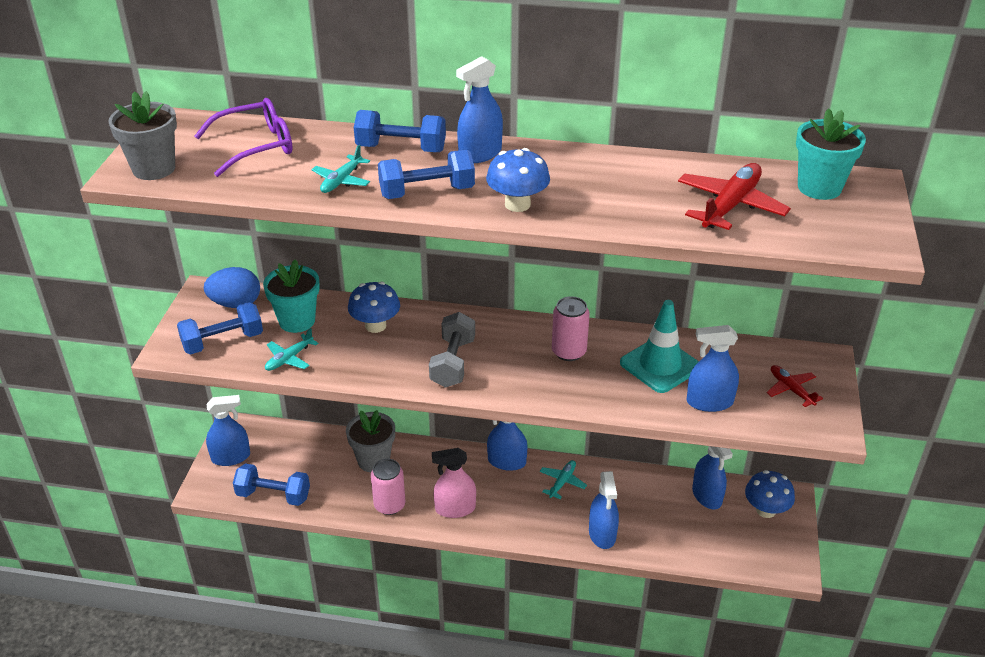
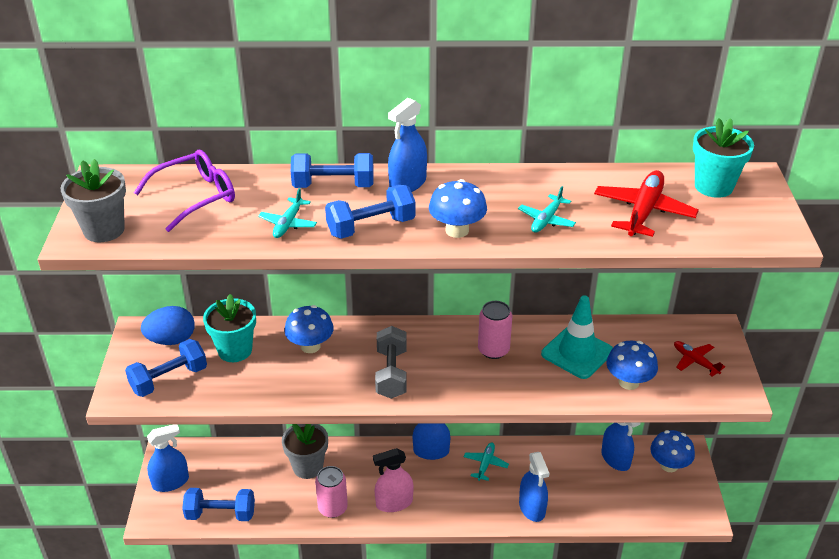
camera: 10 degrees left, 0 degrees up
turquoise plane [265,328,318,371] -> turquoise plane moved to [518,186,576,233]
blue spray bottle [687,325,739,412] -> blue mushroom [606,341,658,390]

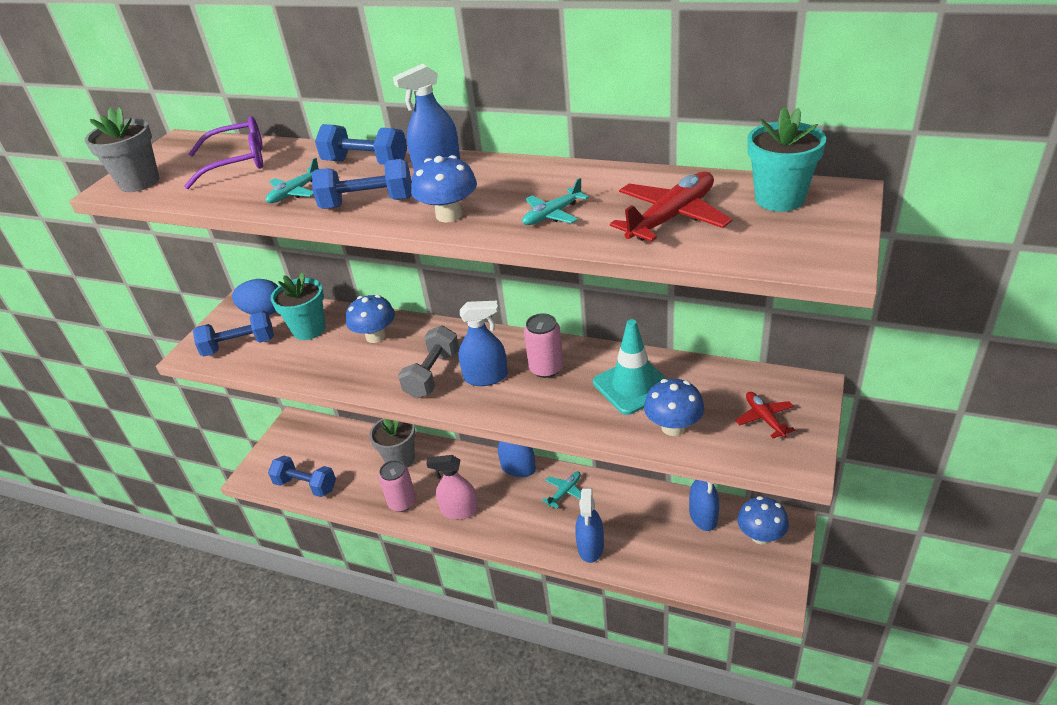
camera: 25 degrees right, 0 degrees up
blue spray bottle [147,425,189,492] -> blue spray bottle moved to [458,301,508,386]

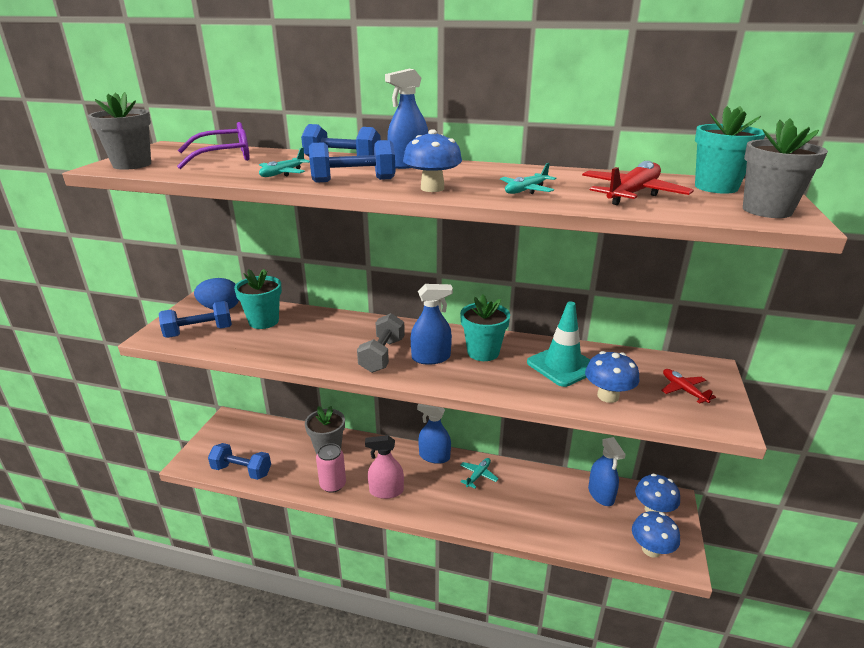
camera: 10 degrees left, 10 degrees down
blue mushroom [346,295,395,343] -> blue mushroom moved to [632,511,680,558]
pink can [524,313,563,378] -> turquoise flower pot [460,294,510,361]
blue spray bottle [575,488,604,563] -> none
none -> grey flower pot [743,119,828,218]

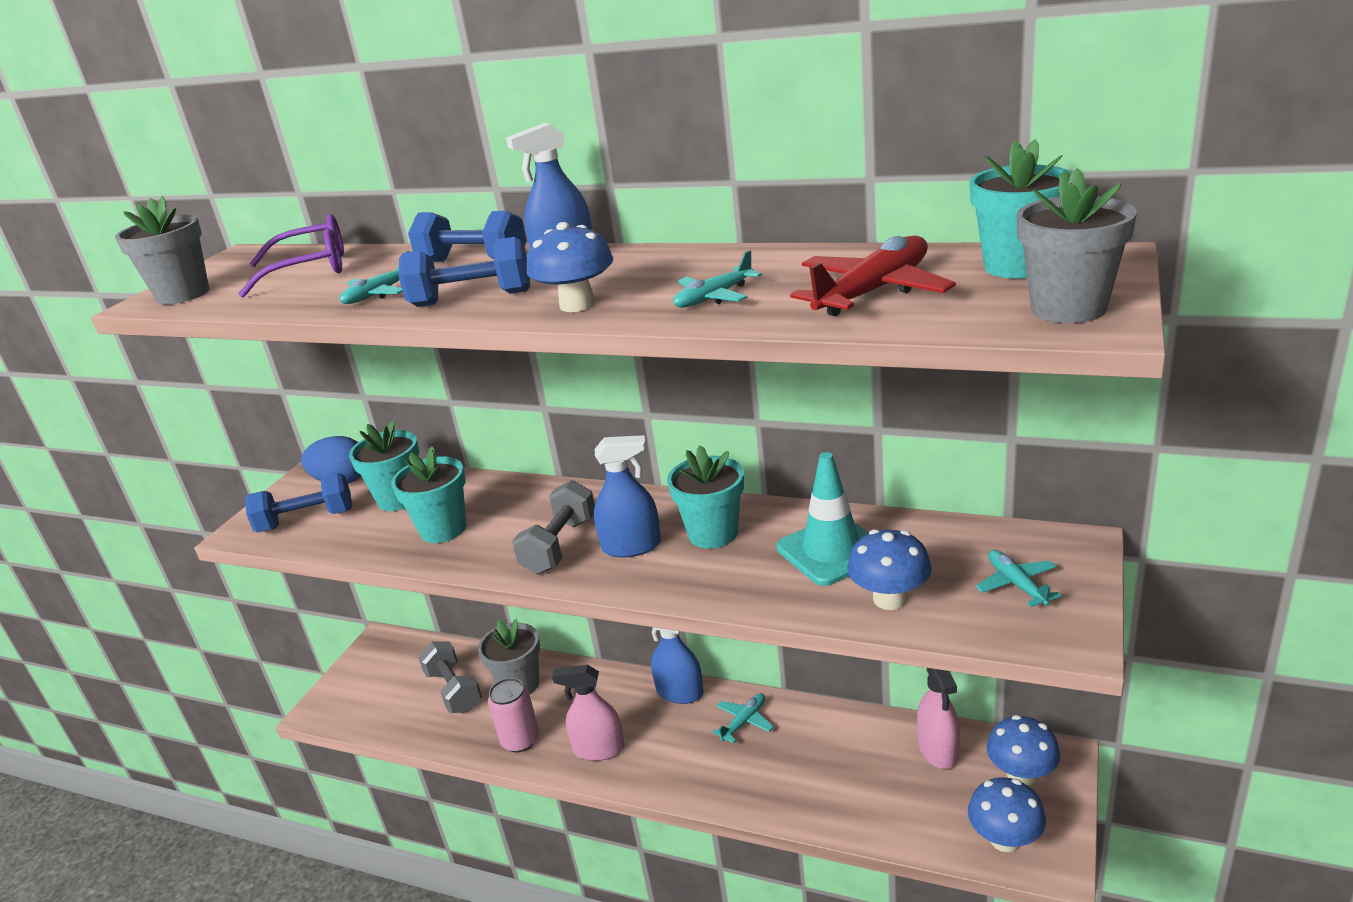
camera: 10 degrees right, 0 degrees up
blue dumbbell [208,443,271,480] -> none
blue spray bottle [588,437,626,506] -> pink spray bottle [917,668,960,769]
red plane [661,369,716,404] -> turquoise plane [976,550,1061,607]
none -> turquoise flower pot [391,446,466,543]
none -> grey dumbbell [418,641,482,713]

